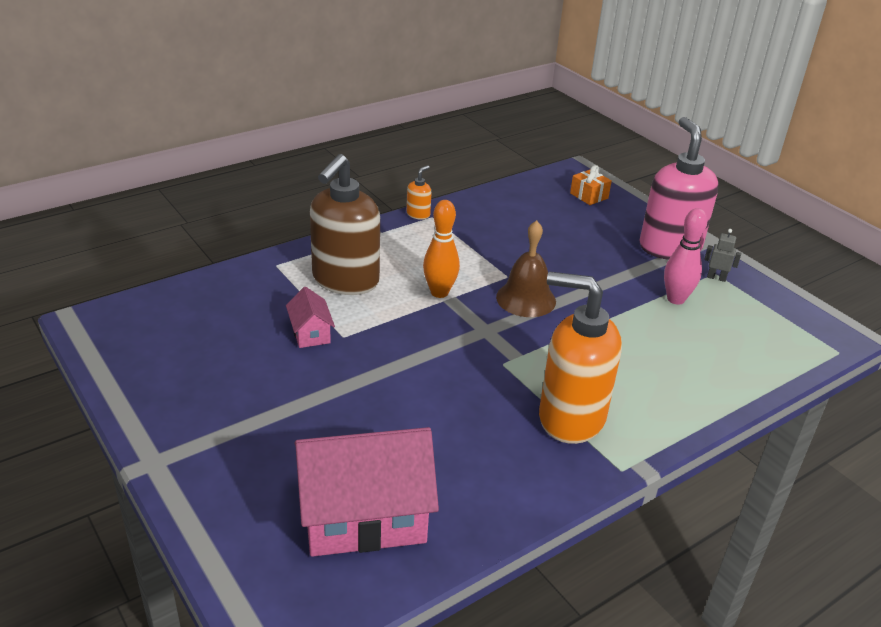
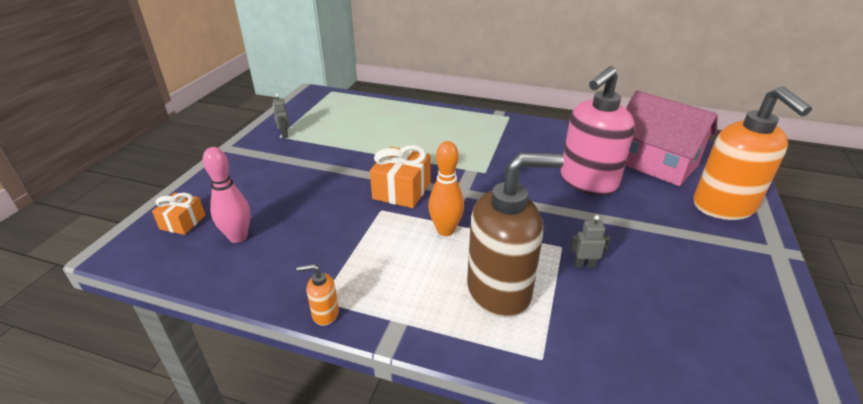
camera: 125 degrees left, 0 degrees up
pink house [286,287,335,348] -> grey robot [569,215,610,268]
brown bell [496,220,556,317] -> orange gift [370,145,431,208]
orange soap dispenser [539,271,622,444] -> orange soap dispenser moved to [694,86,812,220]
pink soap dispenser [639,117,718,260] -> pink soap dispenser moved to [560,66,635,196]
pink bowling pin [664,208,707,305] -> pink bowling pin moved to [203,147,250,243]

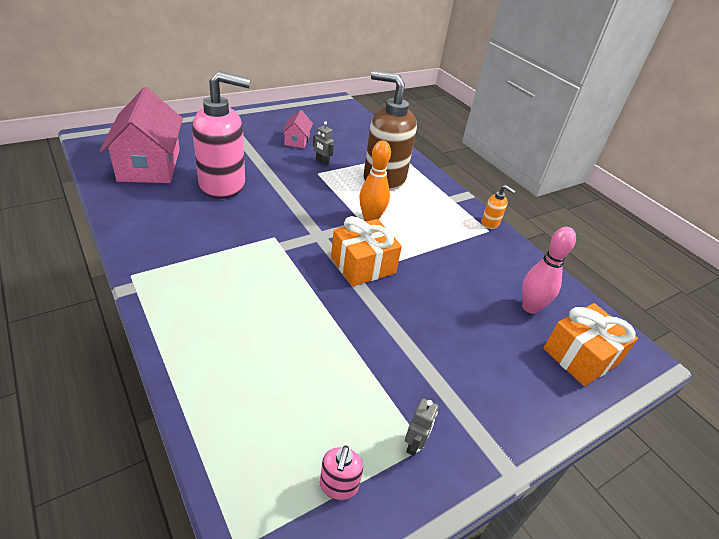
camera: 145 degrees left, 5 degrees up
orange gift [152,193,205,235] -> orange gift [543,303,638,386], size x1.60
orange soap dispenser [694,86,812,220] -> none
none -> pink house [281,110,313,148]
none -> pink soap dispenser [320,446,363,500]

